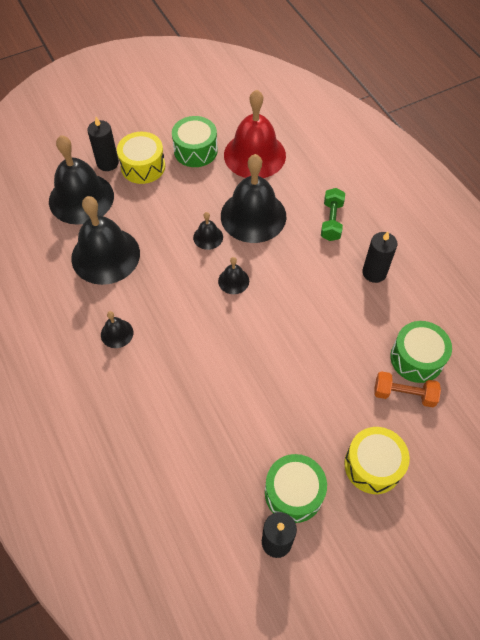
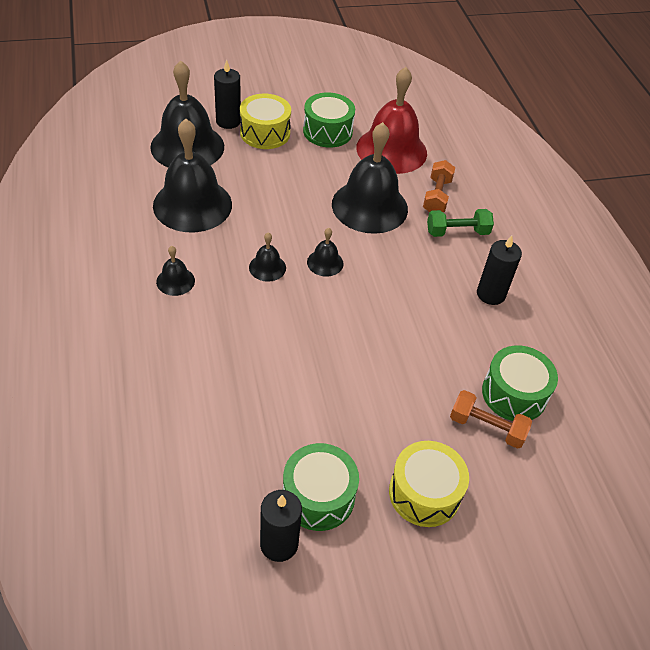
camera: 10 degrees right, 10 degrees down
black bell [193,212,223,250] -> black bell moved to [249,232,286,282]
green dumbbell [321,188,345,241] -> green dumbbell turned 60 degrees clockwise [427,209,494,237]
none -> orange dumbbell [423,160,455,212]

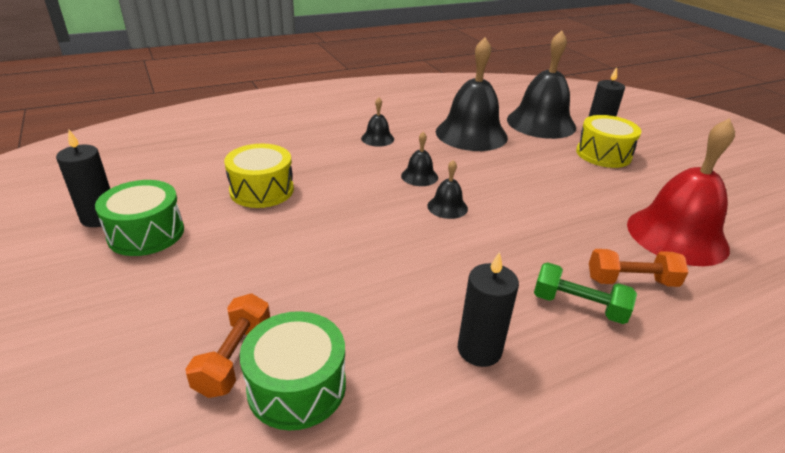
camera: 80 degrees right, 15 degrees down
green drum [303,92,355,147] -> none
black bell [332,122,408,234] -> none
yellow drum [389,441,469,527] -> yellow drum moved to [224,144,294,208]
green dumbbell [427,209,494,237] -> green dumbbell turned 45 degrees counterclockwise [534,262,637,324]

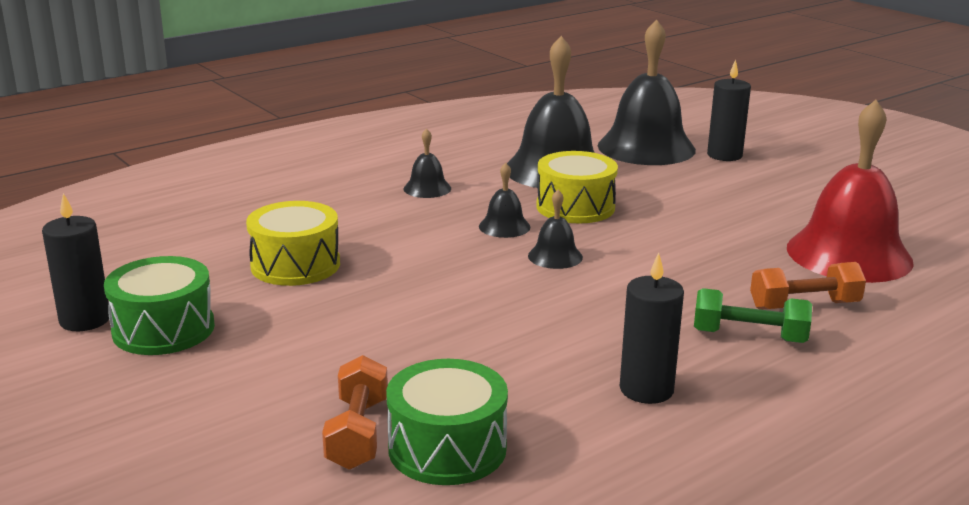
camera: 10 degrees left, 10 degrees down
yellow drum [576,115,641,168] -> yellow drum moved to [536,151,618,223]

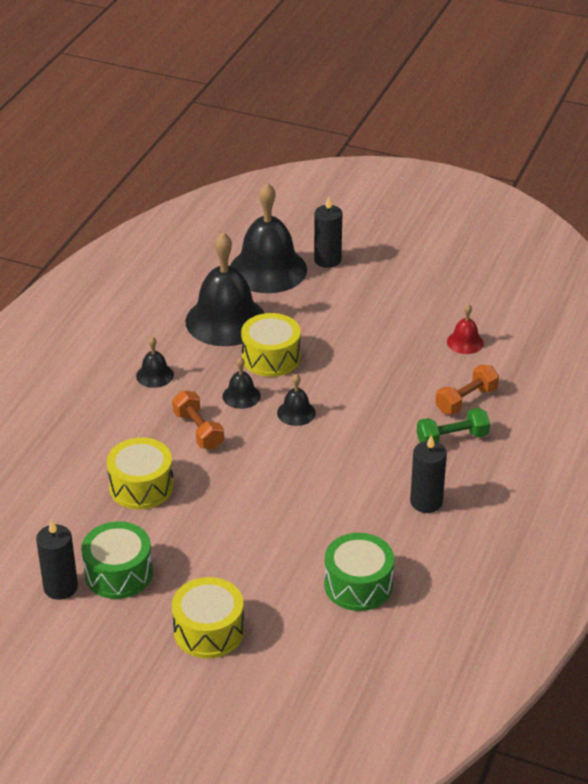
camera: 30 degrees left, 15 degrees up
orange dumbbell [322,355,388,470] -> orange dumbbell moved to [172,390,224,450]
red bell [787,100,914,283] -> red bell [447,304,484,354], size x0.45
none -> yellow drum [172,577,244,658]

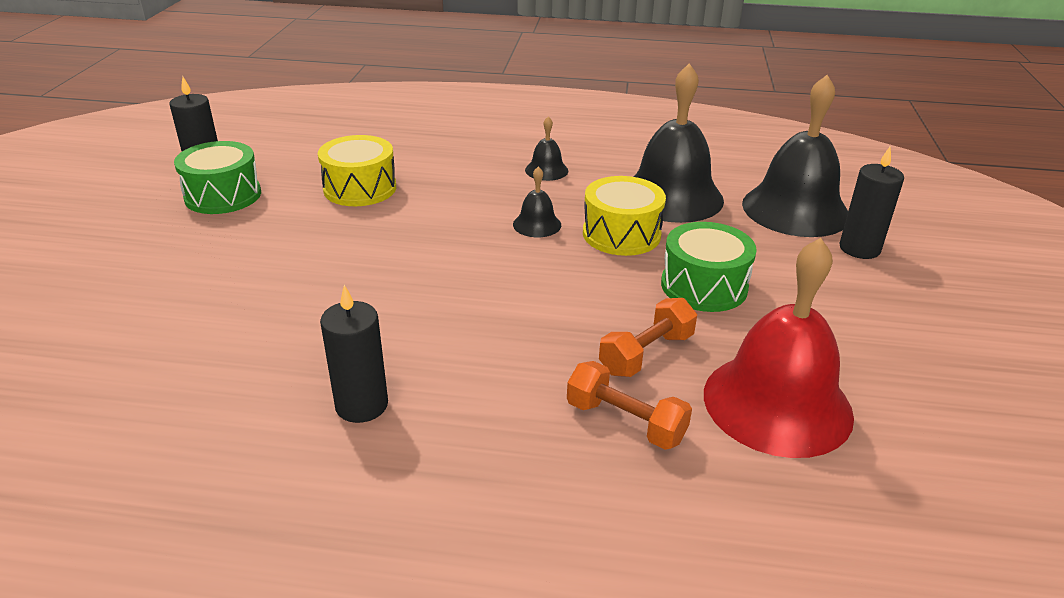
camera: 75 degrees right, 5 degrees down
orange dumbbell [172,390,224,450] -> orange dumbbell moved to [599,298,697,377]
yellow drum [172,577,244,658] -> none
black bell [277,374,316,426] -> none
green drum [324,533,394,611] -> green drum moved to [661,222,757,312]
green dumbbell [417,408,490,443] -> none
red bell [447,304,484,354] -> red bell [704,238,854,458], size x2.24

